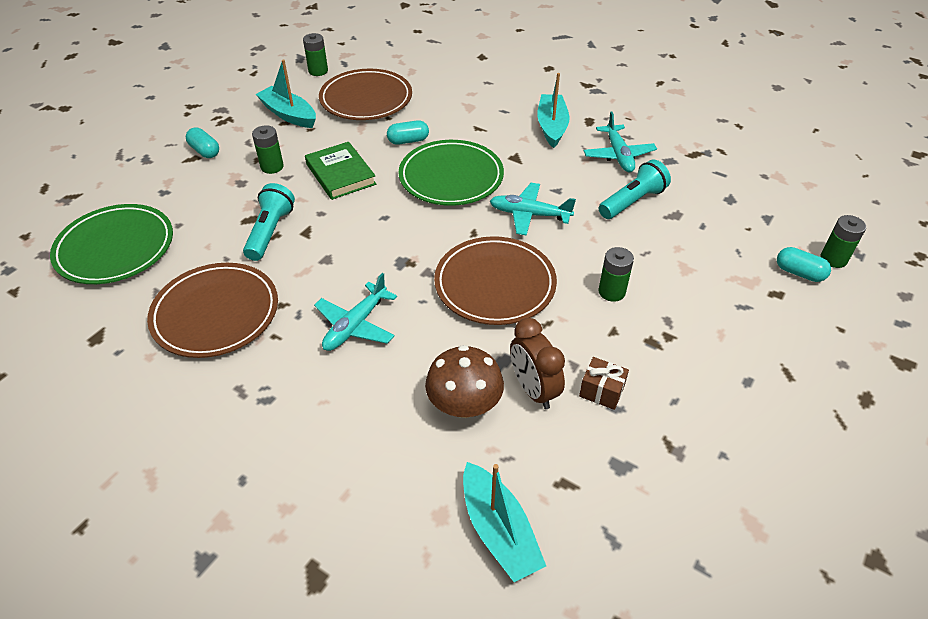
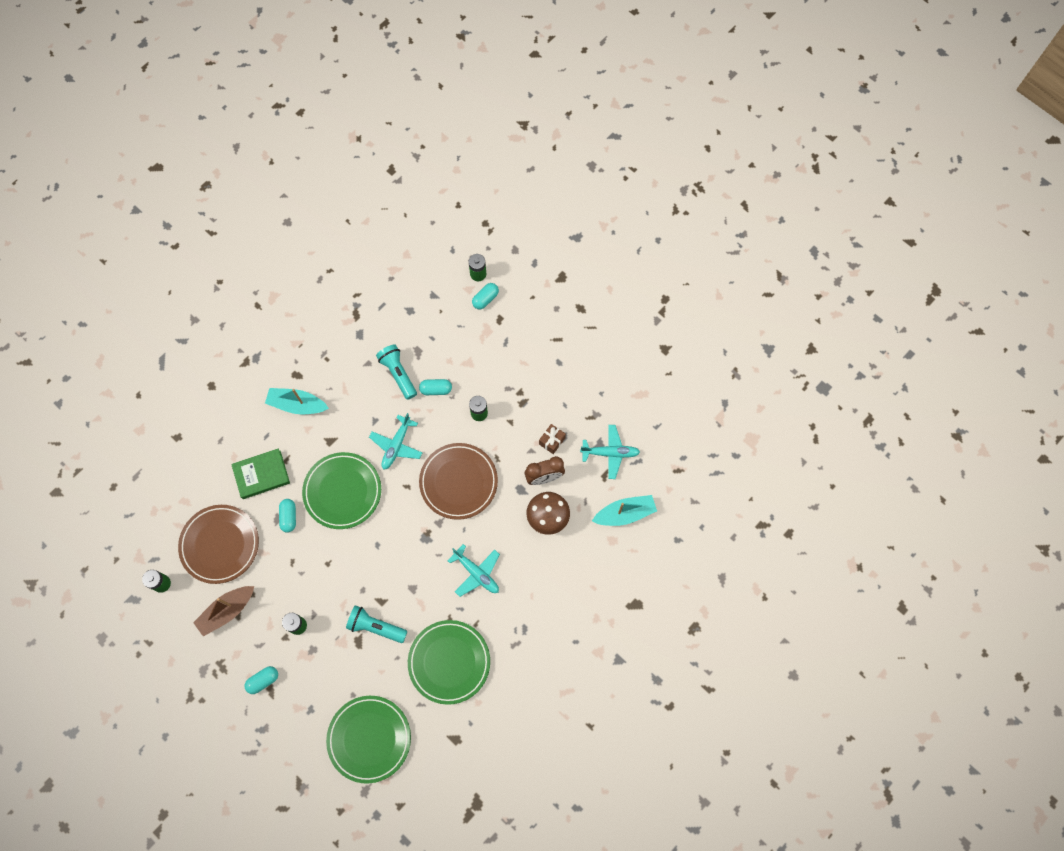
camera: 80 degrees left, 25 degrees up
brown plate [147,263,278,358] -> green plate [408,620,490,705]
turquoise boat [256,59,316,128] -> brown boat [193,586,254,637]
green book [305,142,376,200] -> green book moved to [231,448,290,499]
turquoise plane [583,111,657,173] -> turquoise plane moved to [580,425,640,479]
none -> turquoise capsule [419,379,452,395]

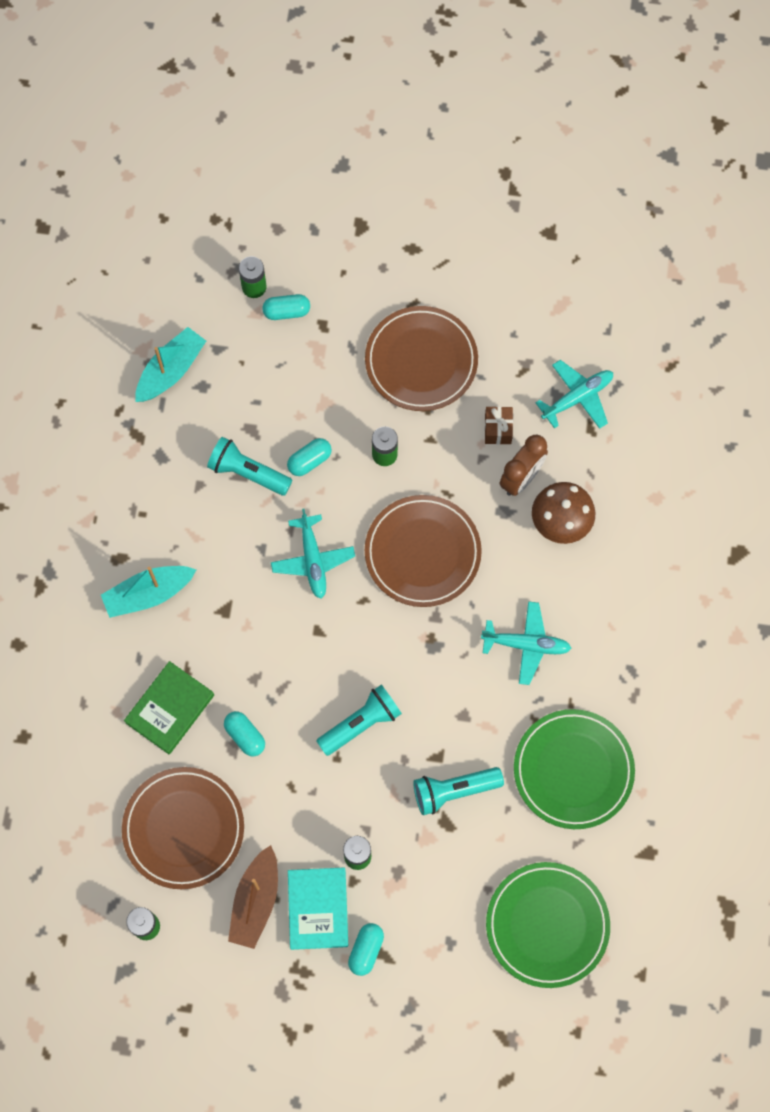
camera: 35 degrees left, 0 degrees up
green plate [302,452,381,529] -> none
turquoise capsule [472,283,499,309] -> turquoise capsule turned 75 degrees clockwise [262,294,310,320]
turquoise boat [592,495,657,526] -> turquoise boat moved to [136,327,206,402]
none -> turquoise book [288,867,348,950]
none -> turquoise flashlight [317,685,402,756]
none -> brown plate [365,306,478,411]

